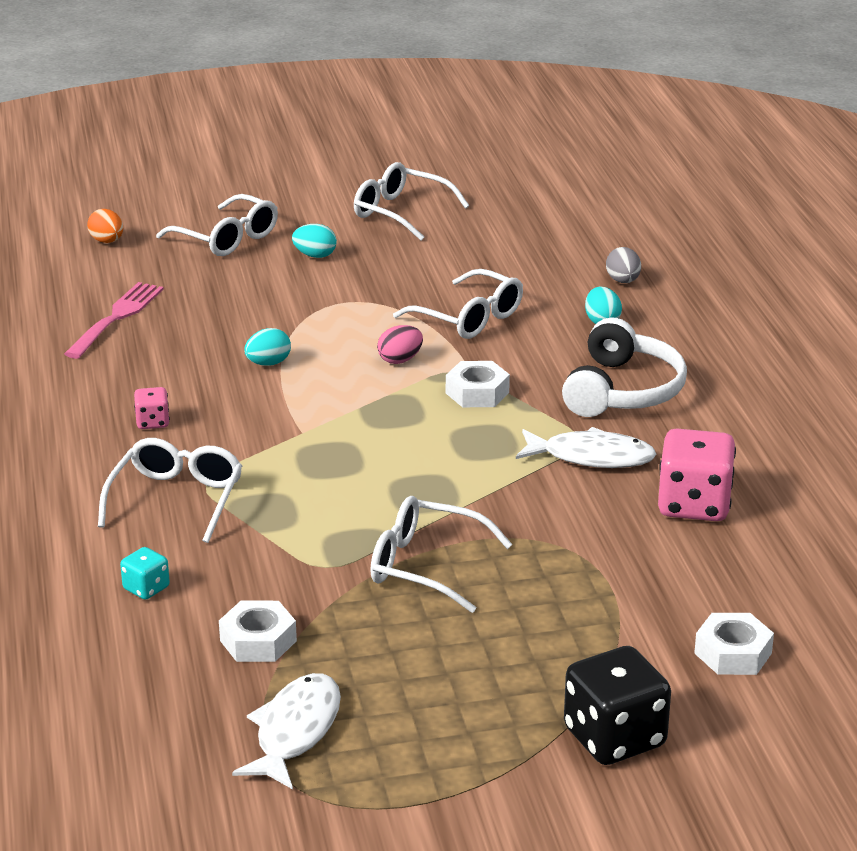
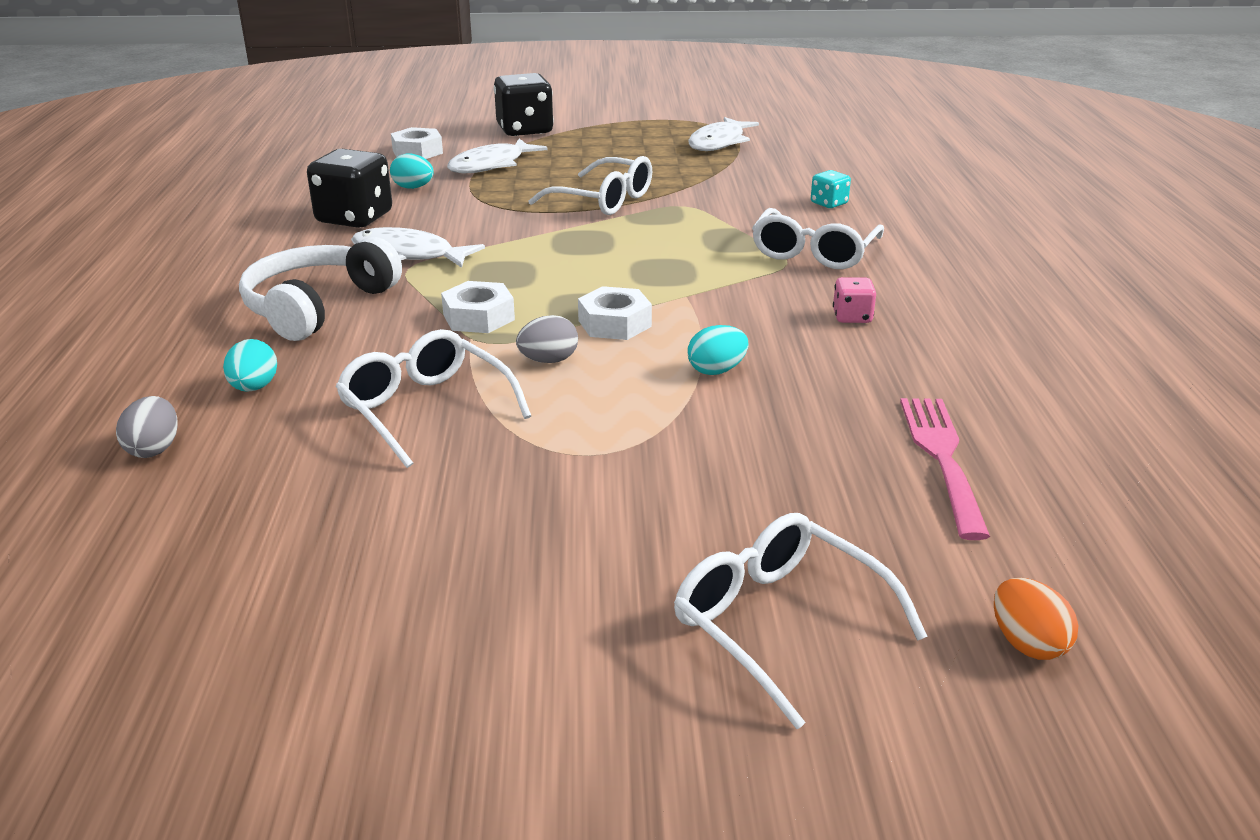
camera: 170 degrees left, 0 degrees up
pink fork [64,282,164,359] -> pink fork turned 150 degrees clockwise [900,398,990,540]
white nut [219,601,297,662] -> white nut moved to [578,286,652,340]
turquoise egg [292,224,337,258] -> turquoise egg moved to [390,154,434,189]
white glasses [354,162,469,240] -> none
pink egg [377,325,423,364] -> grey egg [516,315,578,363]
pink dice [658,429,736,521] -> black dice [307,149,392,228]
none -> white fish [447,138,548,173]

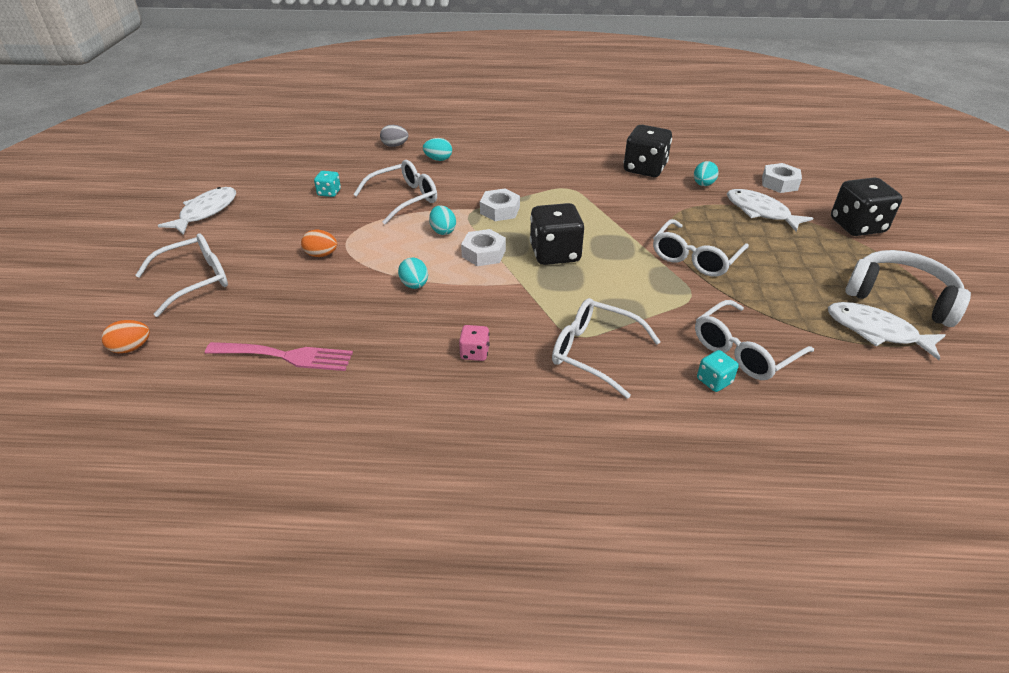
camera: 95 degrees right, 10 degrees up
white headphones [239,237,402,341] -> white headphones moved to [845,250,971,327]
white fish [351,227,485,268] -> white fish moved to [158,187,236,235]
grey egg [516,315,578,363] -> turquoise egg [429,205,456,235]
none -> orange egg [301,230,337,257]
none -> turquoise dice [314,171,341,197]
none -> black dice [530,203,584,265]
none -> white glasses [695,300,814,380]

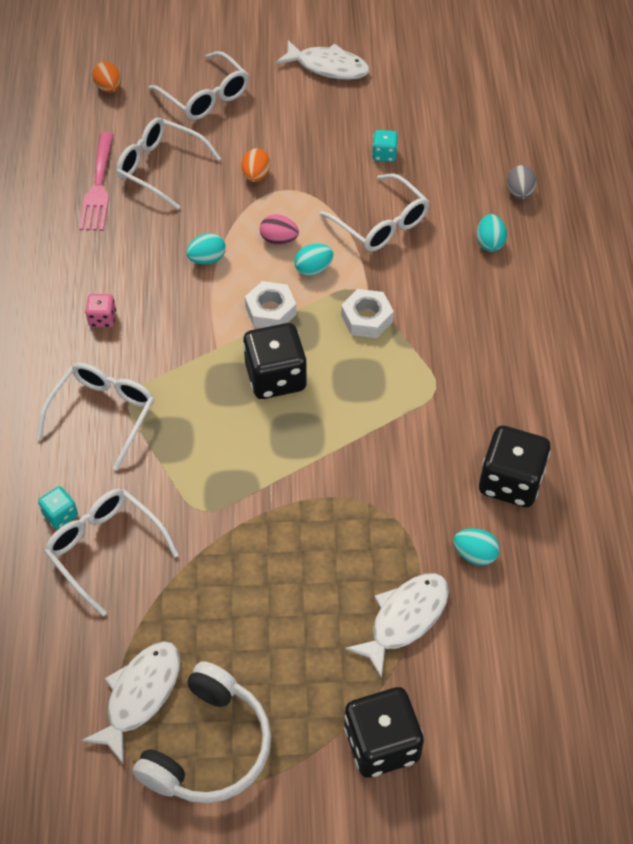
camera: 85 degrees right, 15 degrees up
white glasses [653,219,749,277] -> white glasses moved to [116,118,221,209]
white nut [762,163,802,193] -> none
none -> pink egg [260,214,299,245]

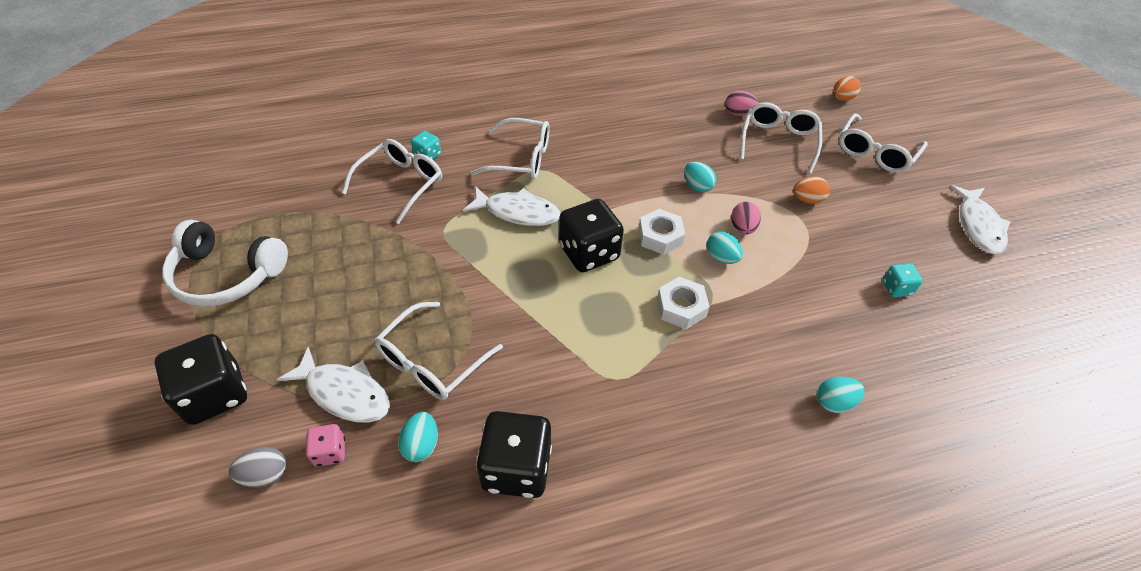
camera: 75 degrees right, 5 degrees down
pink fork [79,132,114,231] -> pink egg [725,91,758,116]
white fish [81,641,180,763] -> white fish moved to [463,186,561,226]
pink dice [85,294,116,327] -> pink dice moved to [306,424,345,467]
white glasses [319,174,429,252] -> white glasses moved to [374,302,503,400]
grey egg [507,165,537,199] -> grey egg moved to [229,447,286,488]

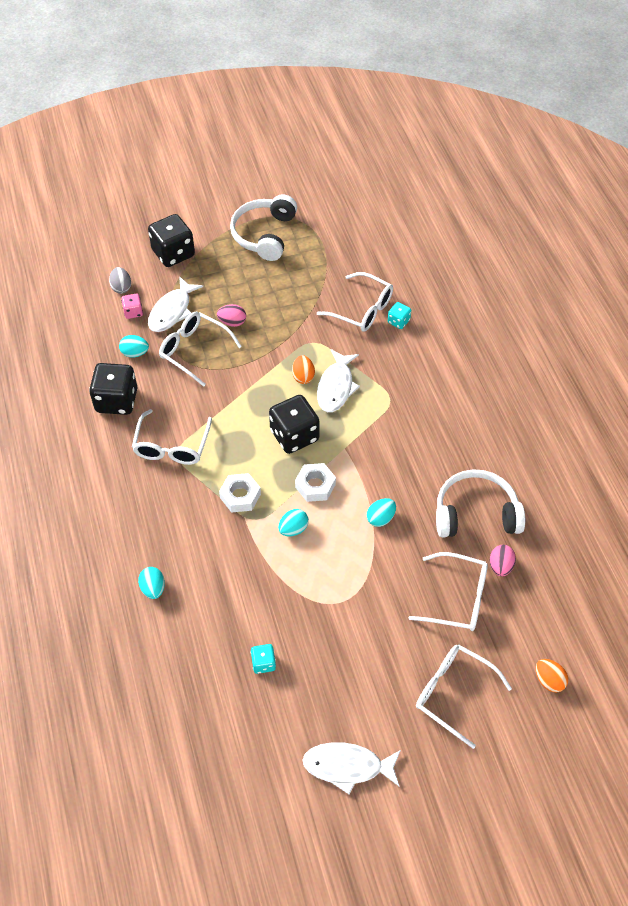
camera: 90 degrees right, 5 degrees up
white glasses [470,118,550,179] -> white glasses moved to [132,409,212,465]
pink egg [731,202,761,234] -> pink egg moved to [217,304,246,327]
orange egg [793,176,830,204] -> orange egg moved to [292,355,315,384]
none -> white headphones [436,469,525,538]

